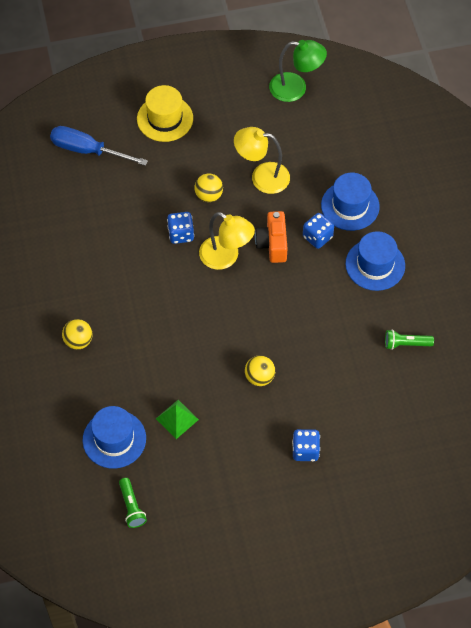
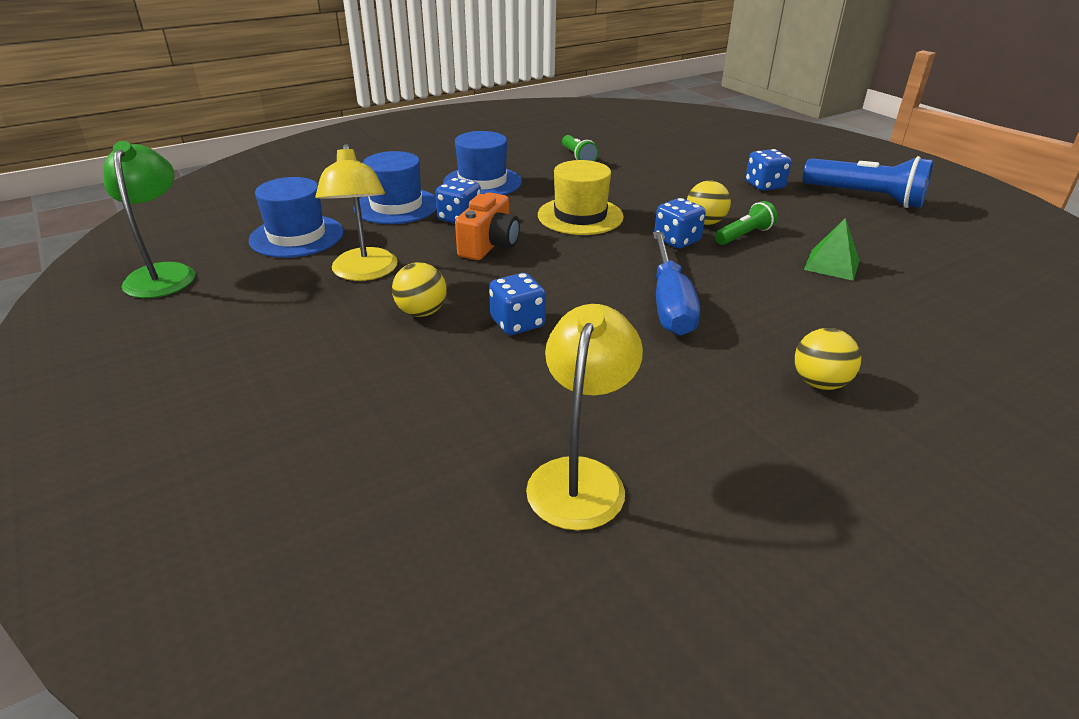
camera: 110 degrees left, 25 degrees down
blue screwdriver [50,126,148,166] -> blue screwdriver moved to [653,232,700,336]
blue hat [83,406,146,468] -> blue hat moved to [249,177,344,258]
green flashlight [119,478,147,528] -> green flashlight moved to [715,201,778,245]
yellow hat [137,85,193,142] -> yellow hat moved to [538,160,624,235]
yellow lamp [199,212,255,270] -> yellow lamp moved to [526,304,643,530]
orange camera [255,211,288,263] -> orange camera turned 45 degrees counterclockwise [455,192,520,260]
none -> blue dice [654,198,706,249]
none -> blue flashlight [803,156,933,208]

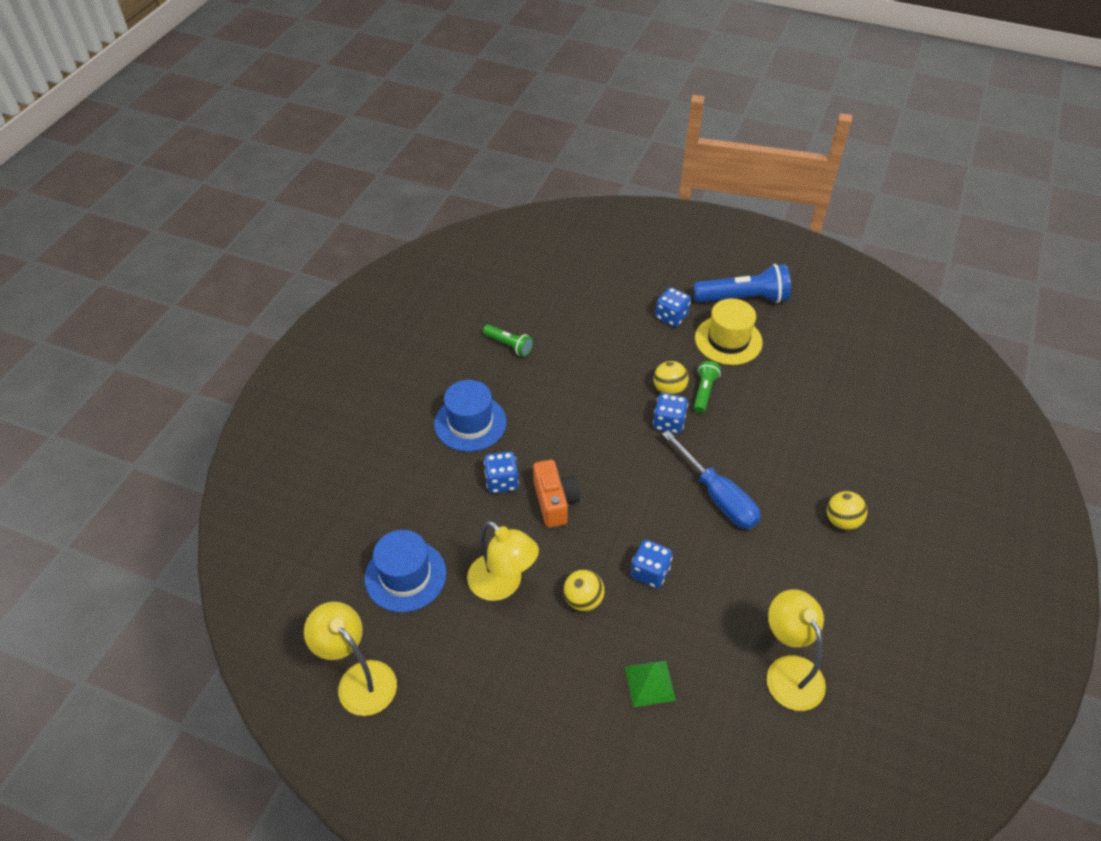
camera: 35 degrees left, 15 degrees up
green lamp [104,141,195,298] -> yellow lamp [304,602,397,716]
blue hat [353,151,437,224] -> none
yellow hat [538,160,624,235] -> yellow hat moved to [695,299,763,365]
green pyramid [804,218,860,281] -> green pyramid moved to [625,661,676,707]

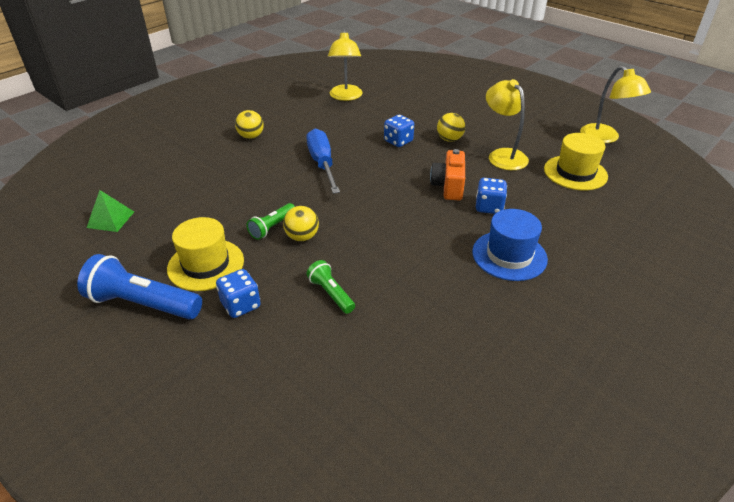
camera: 160 degrees left, 10 degrees down
blue hat [364,530,447,613] -> yellow hat [544,133,608,190]
green flashlight [483,325,533,357] -> green flashlight moved to [306,260,355,314]
green pyramid [625,661,676,707] -> green pyramid moved to [87,190,134,232]
blue dice [653,393,688,434] -> none

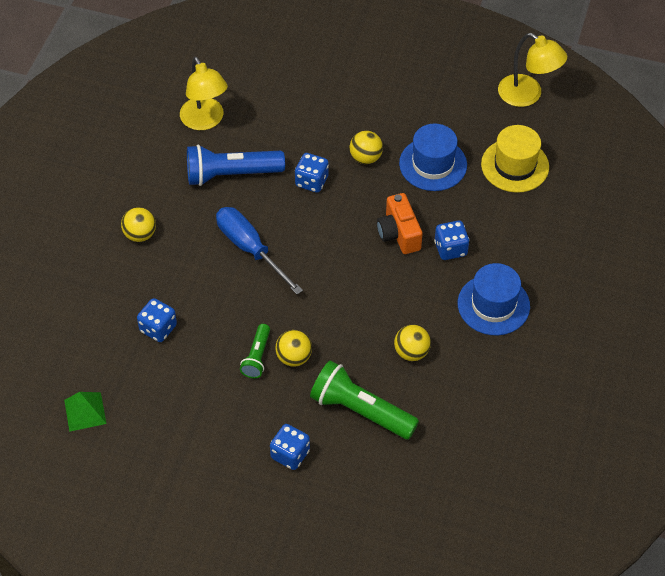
camera: 25 degrees left, 15 degrees up
blue flashlight [77,254,202,319] -> blue flashlight moved to [187,144,285,186]
yellow hat [167,217,244,291] -> none
green flashlight [306,260,355,314] -> green flashlight [310,361,419,439], size x1.83
yellow lamp [486,79,529,170] -> blue hat [399,124,467,191]
none -> blue dice [137,298,177,342]
none -> yellow ball [394,325,431,361]

